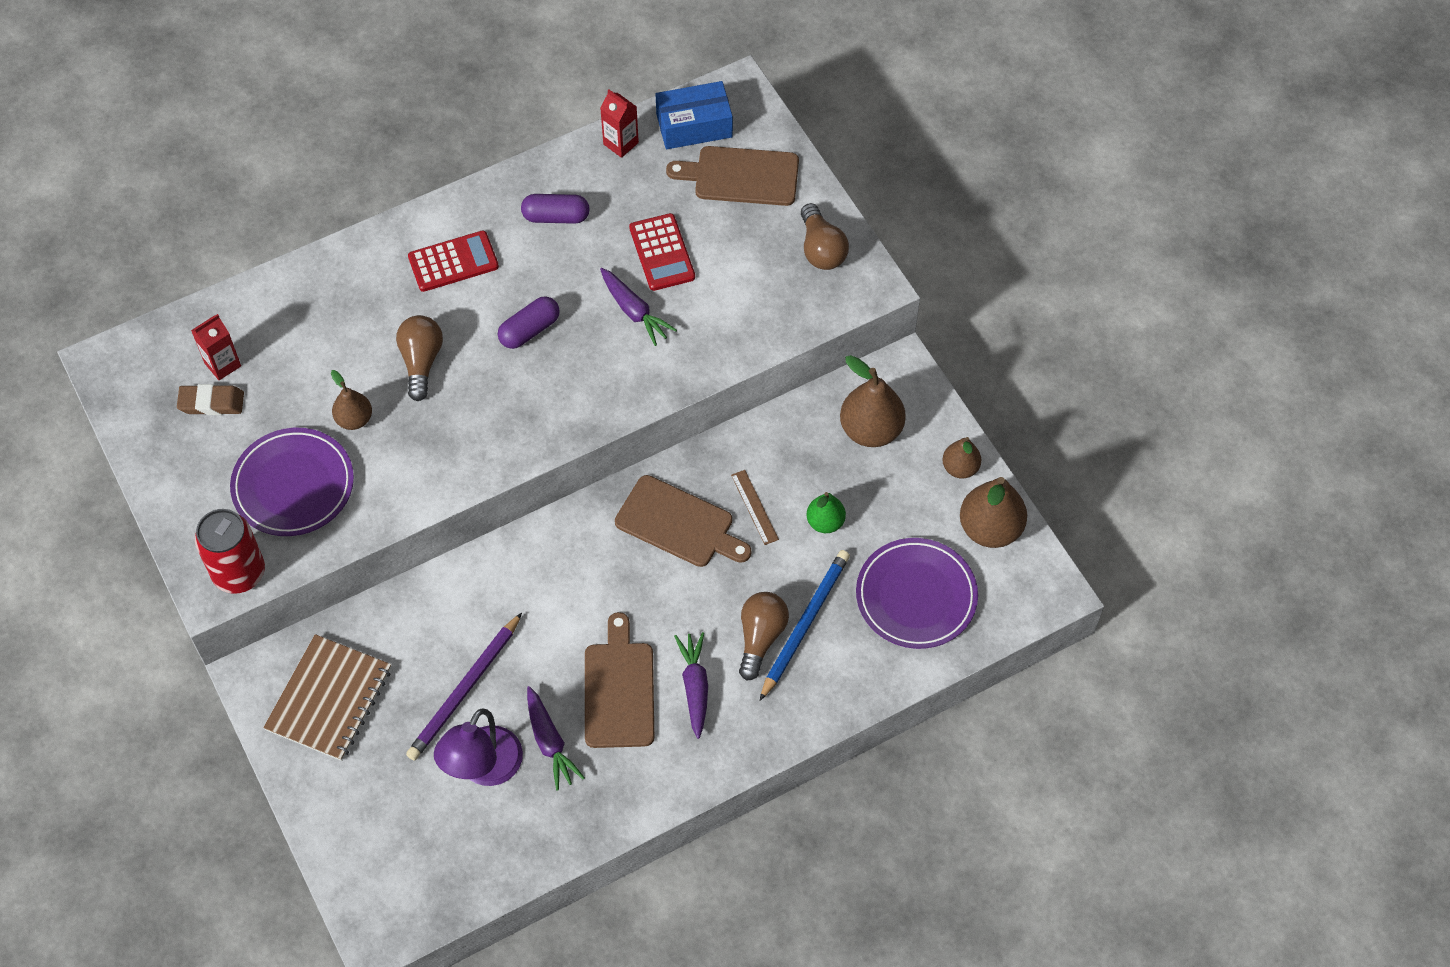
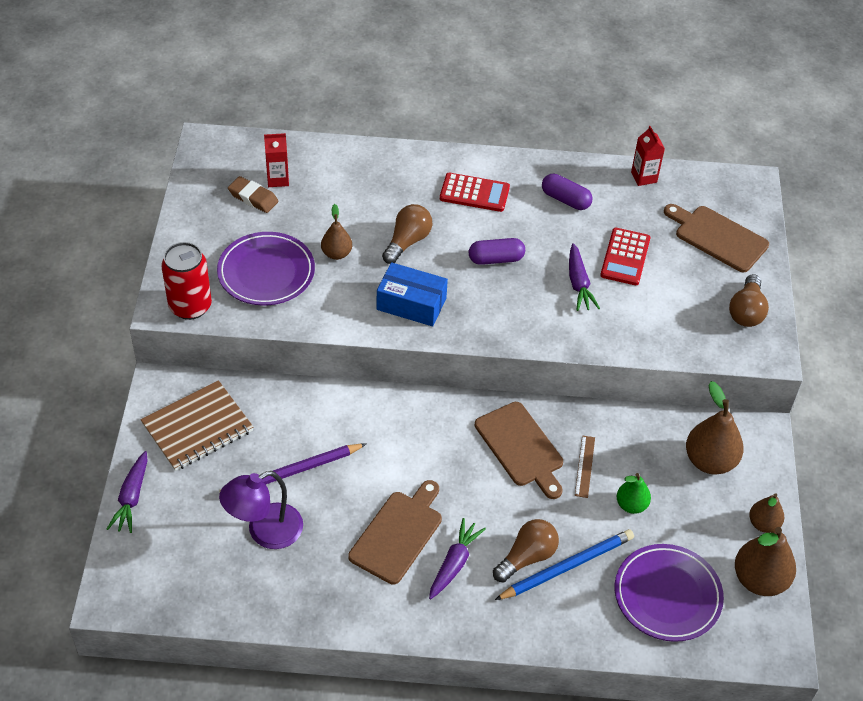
camera: 30 degrees right, 10 degrees down
purple carrot [527,686,585,791] -> purple carrot moved to [107,451,148,533]
blue box [656,81,733,149] -> blue box moved to [377,262,448,327]

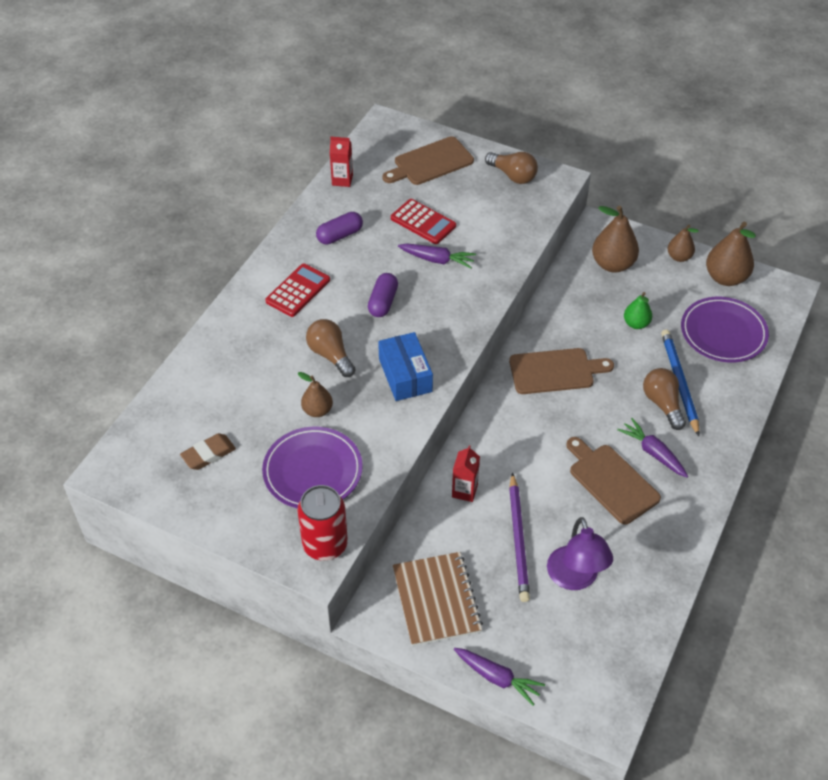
camera: 65 degrees left, 0 degrees up
red carton [264,133,289,187] -> red carton moved to [452,445,480,502]
blue box [377,262,448,327] -> blue box turned 60 degrees counterclockwise [378,332,433,401]
brown ruler [575,435,595,498] -> none

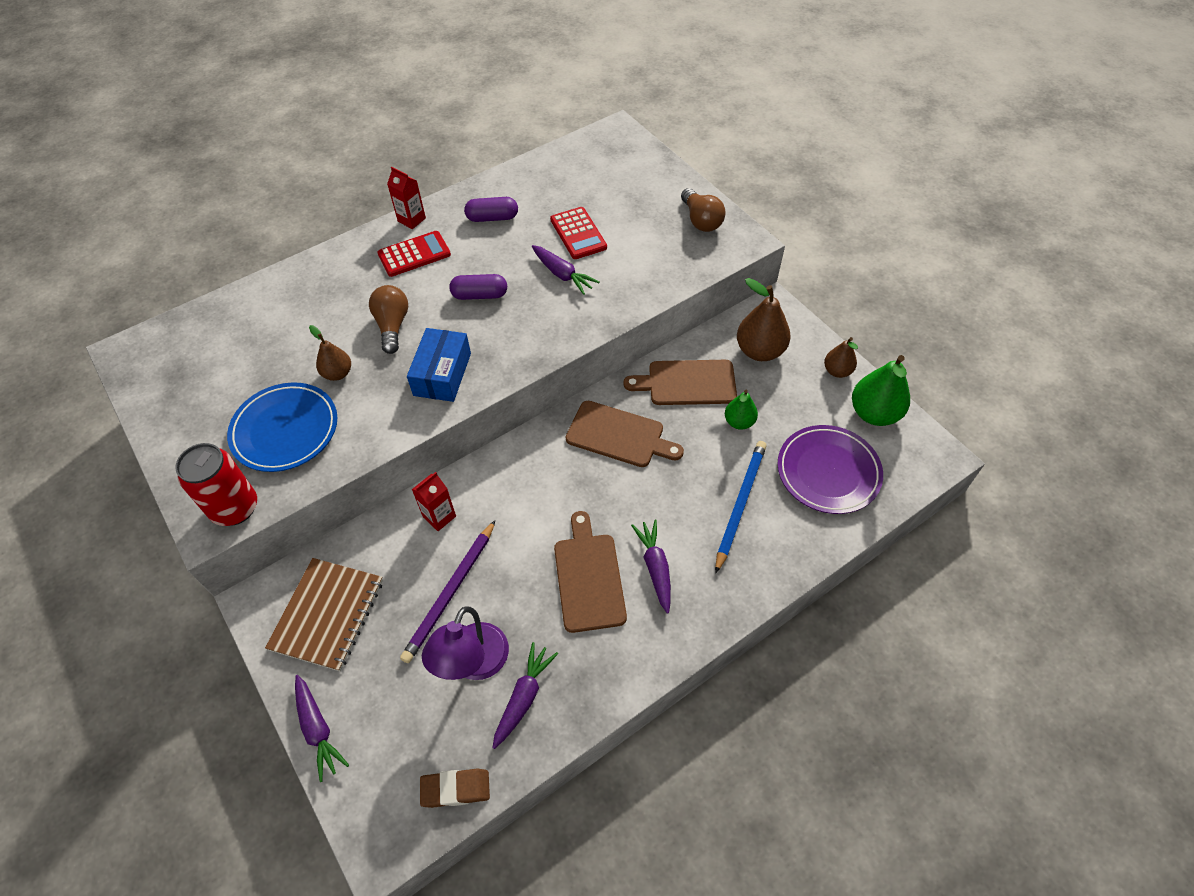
camera: 30 degrees right, 5 degrees up
brown eraser [180,433,236,470] -> brown eraser moved to [420,769,490,808]
purple plate [262,426,363,508] -> blue plate [227,382,337,472]
red carton [330,137,353,187] -> red carton moved to [387,167,426,229]
purple capsule [368,273,398,317] -> purple capsule turned 45 degrees clockwise [449,274,507,300]
brown cutting board [382,136,474,185] -> brown cutting board moved to [624,360,737,405]
brown light bulb [643,368,686,430] -> none
brown pear [706,222,756,286] -> green pear [852,355,910,426]
none -> purple carrot [492,642,558,749]

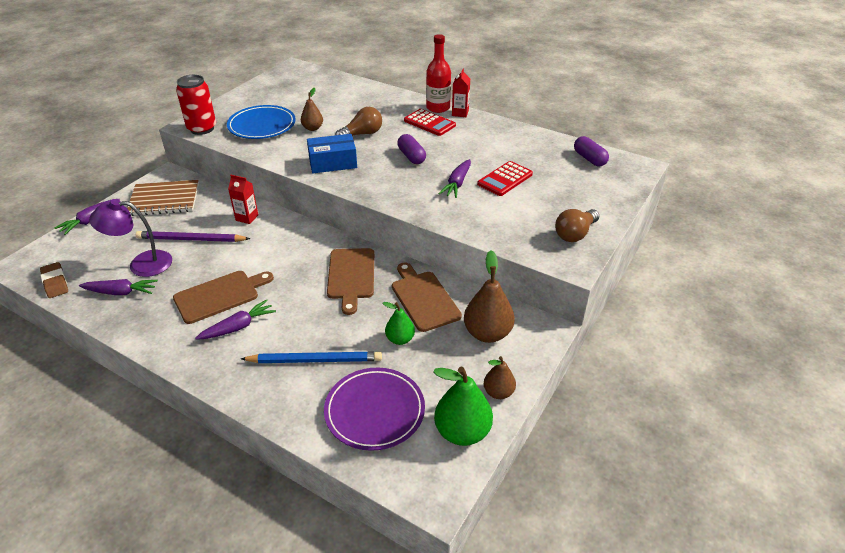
camera: 65 degrees right, 15 degrees down
purple capsule [464,197,518,222] -> purple capsule moved to [574,136,609,166]
none -> red bottle [426,34,451,113]

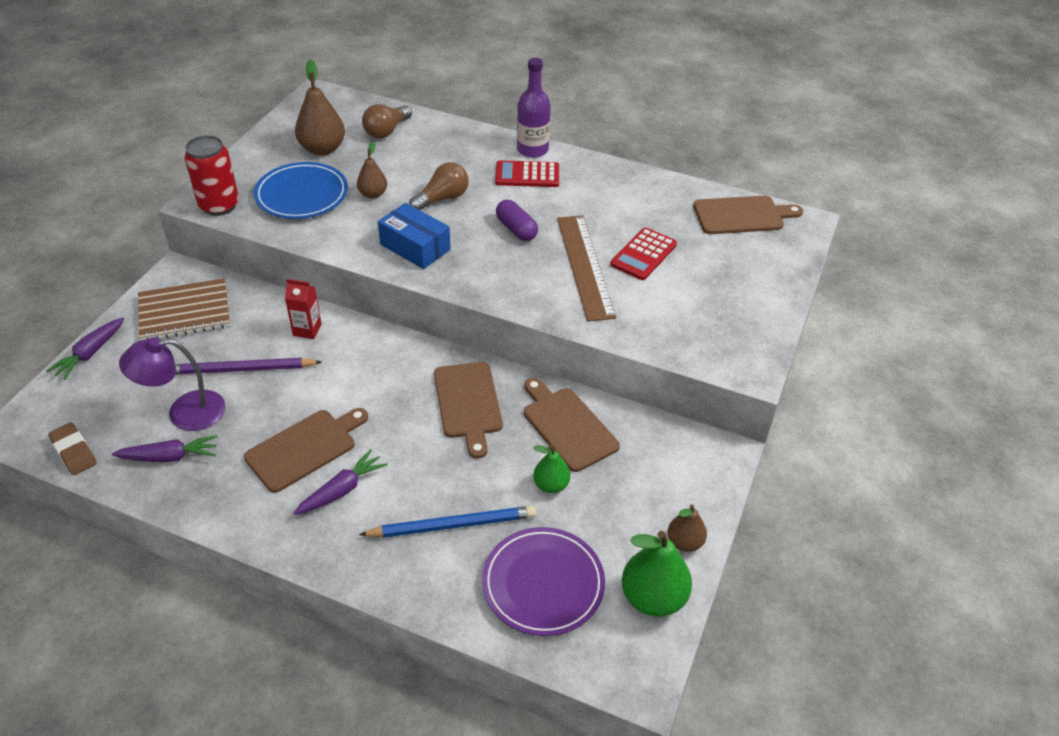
camera: 10 degrees left, 5 degrees up
blue box [307,134,357,173] -> blue box turned 60 degrees clockwise [378,203,451,269]
red calculator [404,109,456,136] -> red calculator turned 150 degrees clockwise [495,160,559,187]
red bottle [426,34,451,113] -> purple bottle [517,58,551,158]
purple carrot [438,159,471,198] -> brown ruler [557,215,616,321]
red carton [452,69,470,117] -> none
brown pear [464,250,515,343] -> brown pear moved to [295,60,345,156]
brown light bulb [555,209,599,242] -> brown light bulb moved to [362,104,412,139]
purple capsule [574,136,609,166] -> brown cutting board [693,196,803,234]

